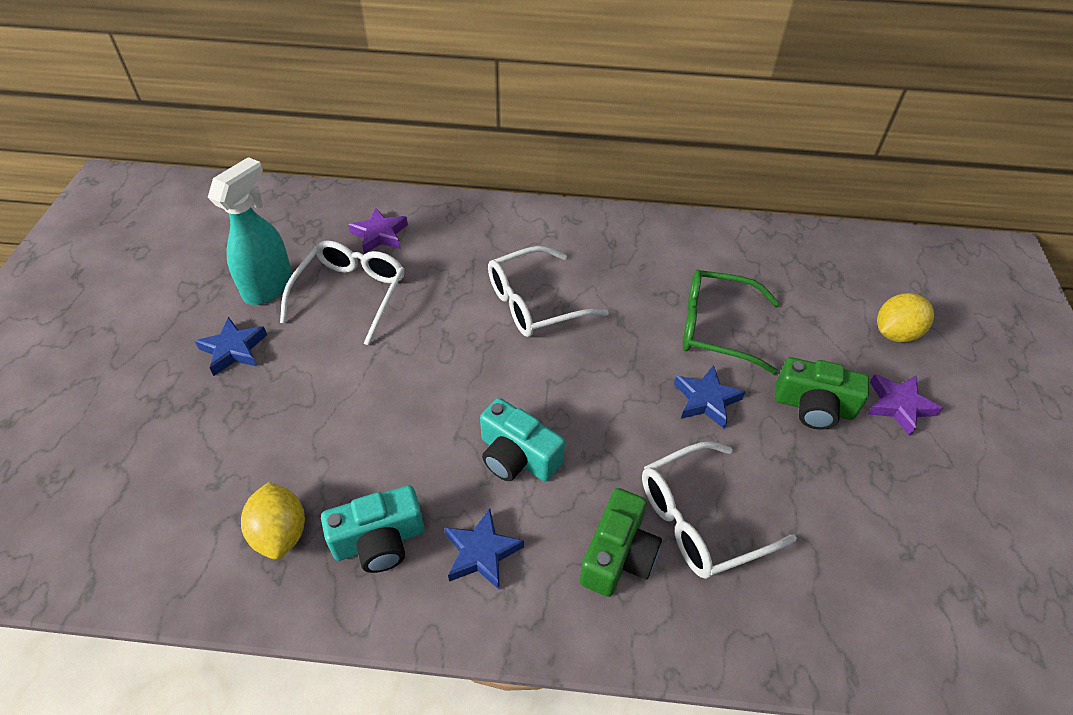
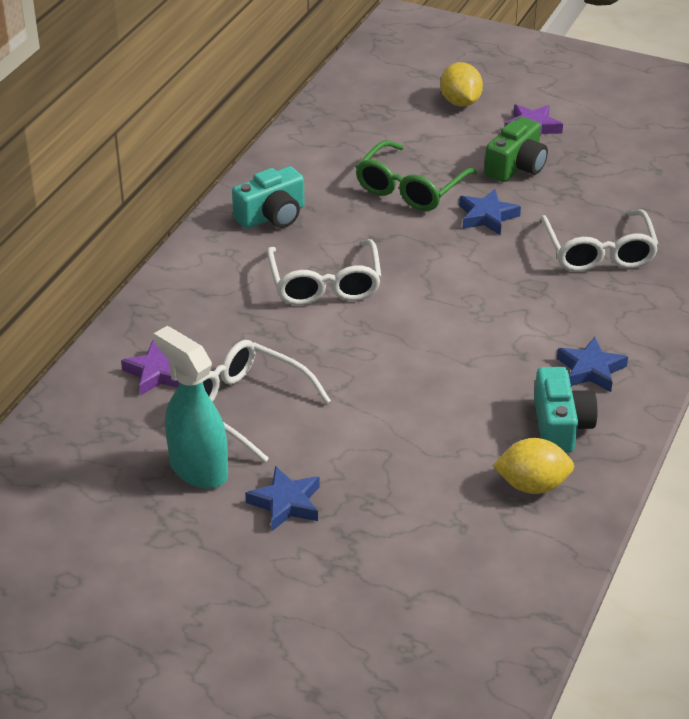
camera: 70 degrees left, 10 degrees down
turquoise camera [480,398,565,481] -> turquoise camera moved to [232,166,304,229]
green camera [580,488,662,597] -> none

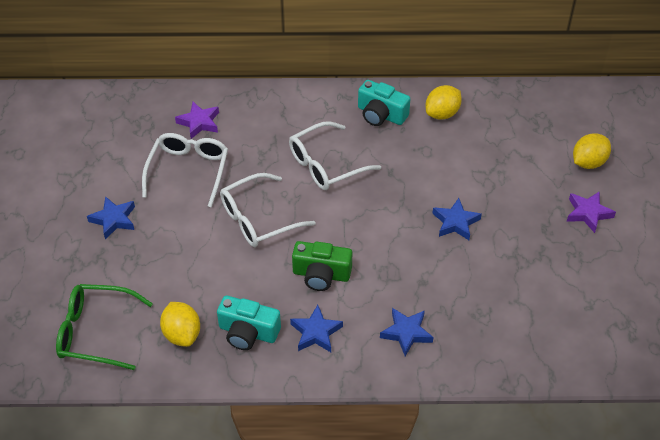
camera: 65 degrees right, 10 degrees up
turquoise spray bottle [154,326,228,489] -> none
green glasses [356,140,477,211] -> green glasses moved to [56,284,153,370]
green camera [484,117,548,182] -> green camera moved to [292,241,352,291]
turquoise camera [534,367,598,453] -> turquoise camera turned 45 degrees clockwise [217,296,281,350]
white glasses [540,210,659,272] -> white glasses moved to [220,173,316,247]
none -> blue star [380,308,434,356]
none -> yellow lemon [425,85,462,120]

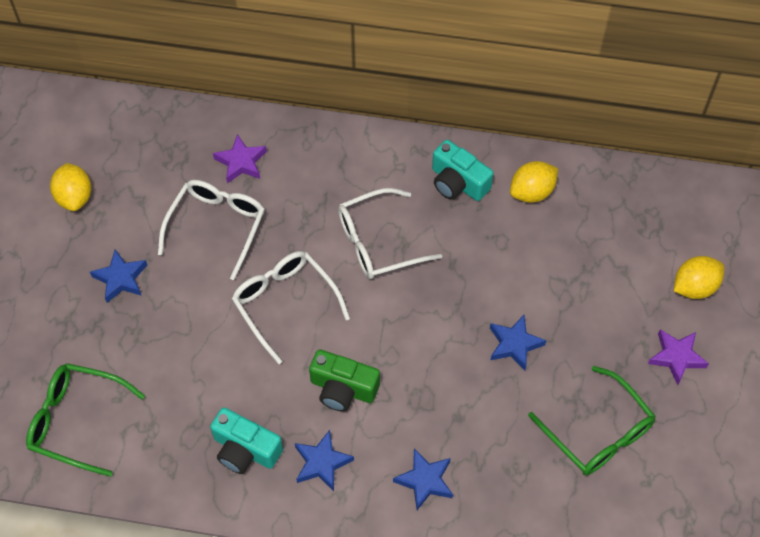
camera: 10 degrees right, 10 degrees up
yellow lemon [160,302,200,347] -> yellow lemon moved to [50,163,92,211]
white glasses [220,173,316,247] -> white glasses turned 75 degrees clockwise [232,251,350,364]
none -> green glasses [528,366,656,475]

